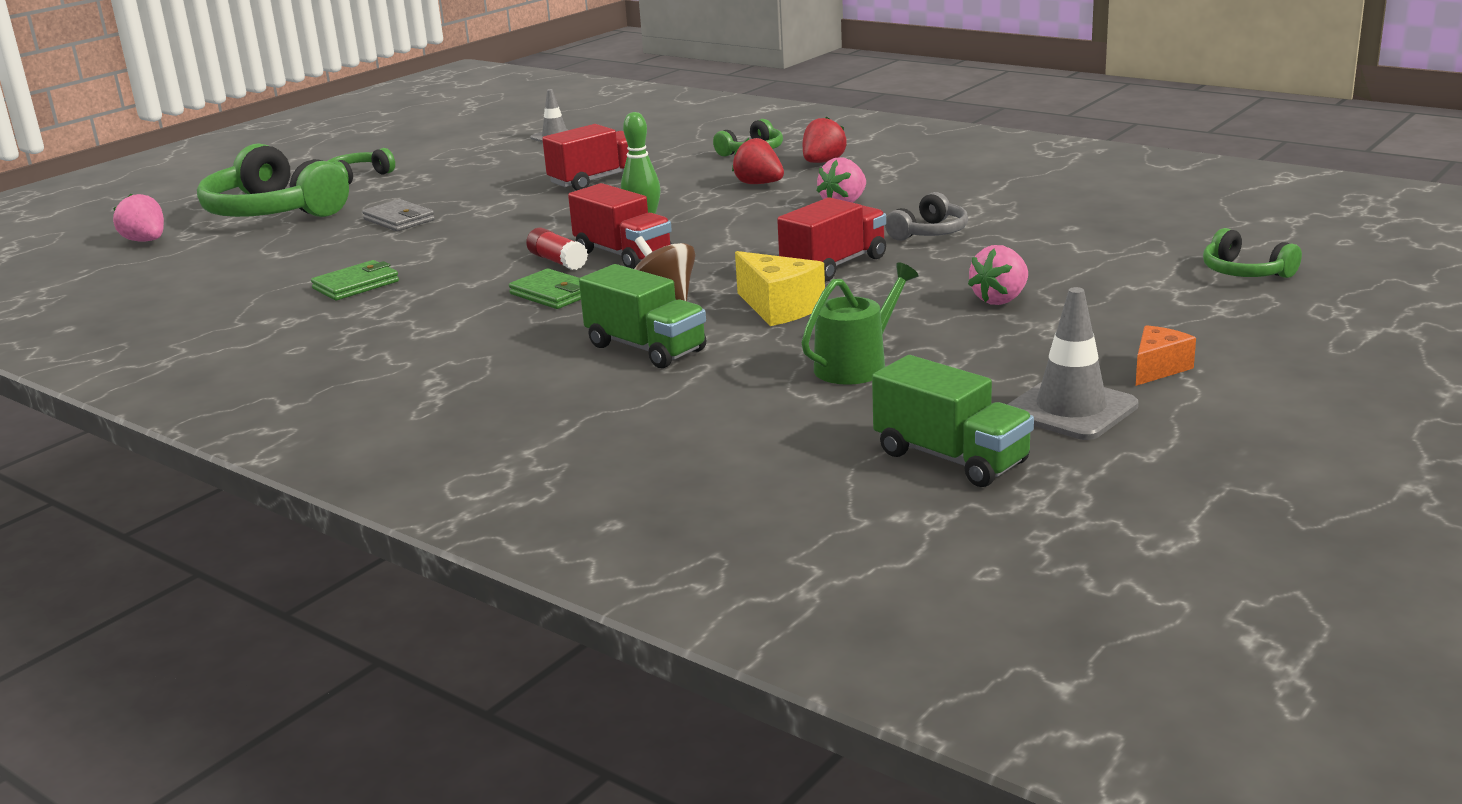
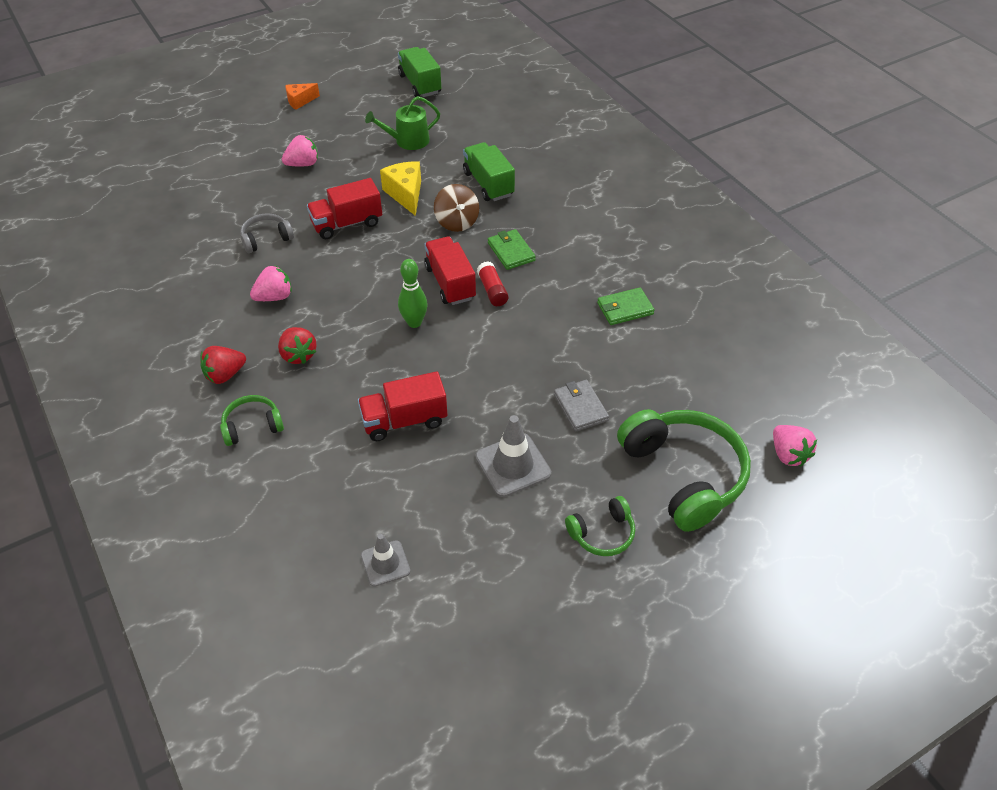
camera: 160 degrees left, 25 degrees up
grey traffic cone [1007,287,1138,440] -> grey traffic cone moved to [475,415,551,497]
green headphones [1203,228,1302,278] -> none

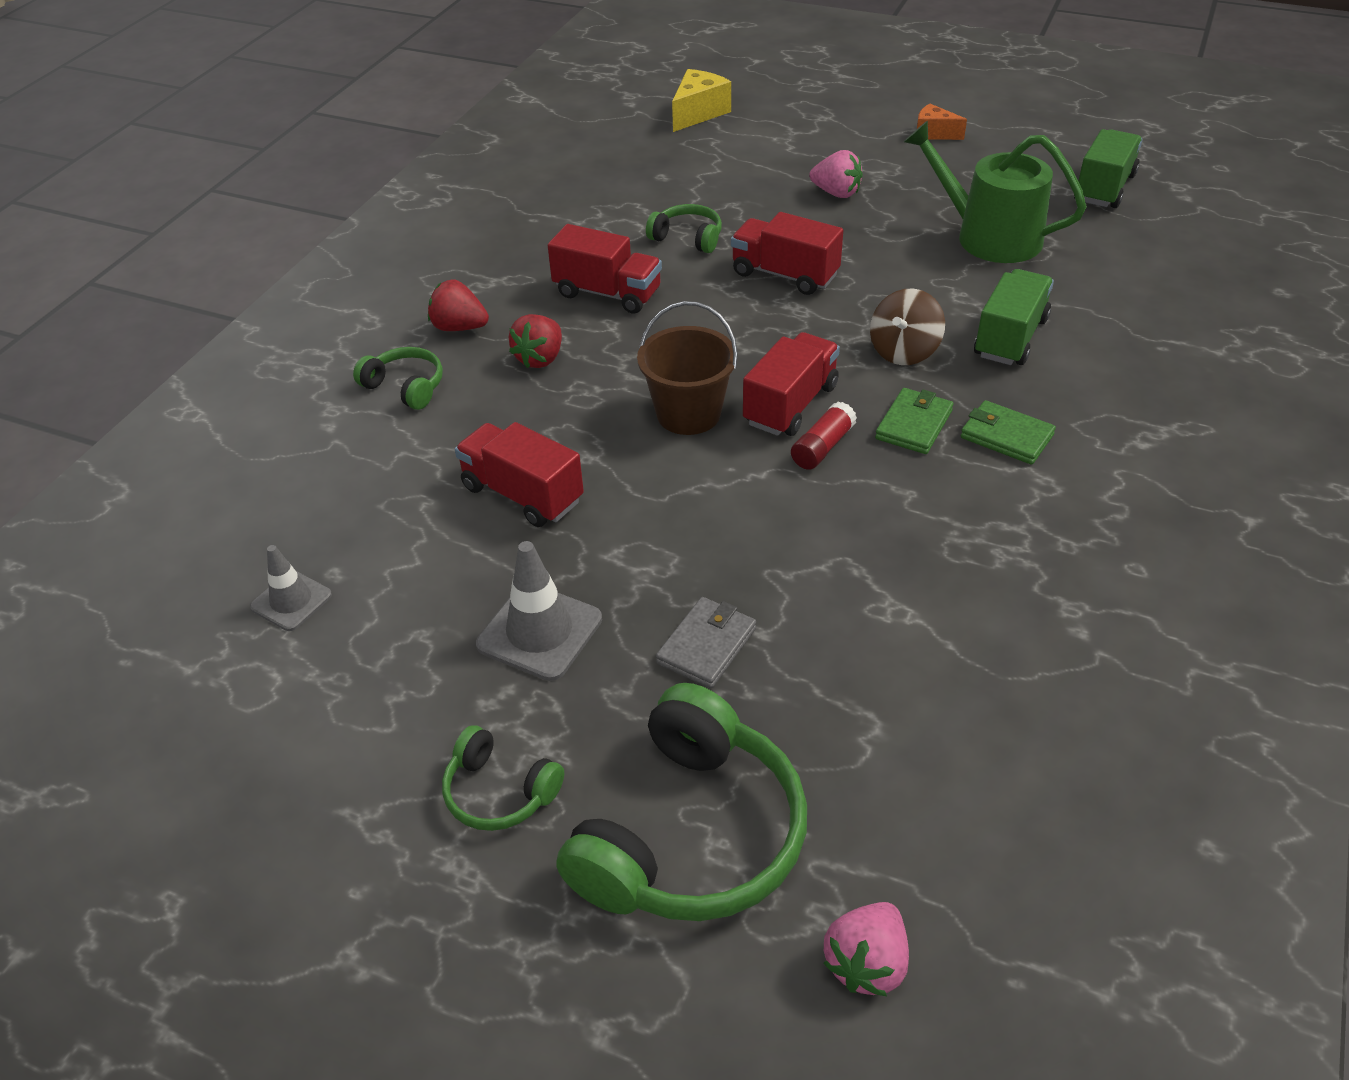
camera: 55 degrees right, 5 degrees down
grey headphones [240,213,294,253] -> green headphones [646,204,722,253]
pink strawberry [250,266,292,301] -> red truck [548,224,662,314]
green watering can [365,96,440,150] -> green watering can [904,121,1087,263], size x1.54
yellow cheese [380,161,421,216] -> yellow cheese moved to [672,69,731,132]
green bowling pin [398,259,428,328] -> brown bucket [637,301,738,435]
green wallet [597,287,655,325] -> green wallet moved to [961,400,1056,465]

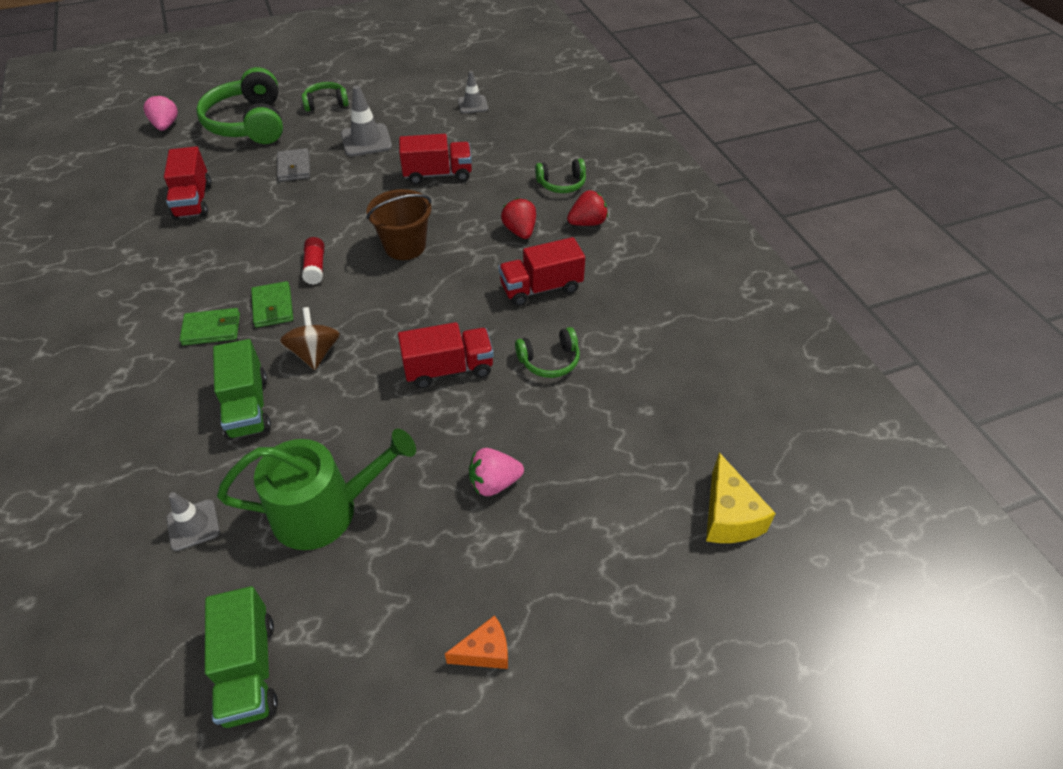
camera: 135 degrees right, 5 degrees up
red truck [743,332,840,436] -> red truck moved to [164,146,211,220]
none -> grey traffic cone [166,492,220,551]

